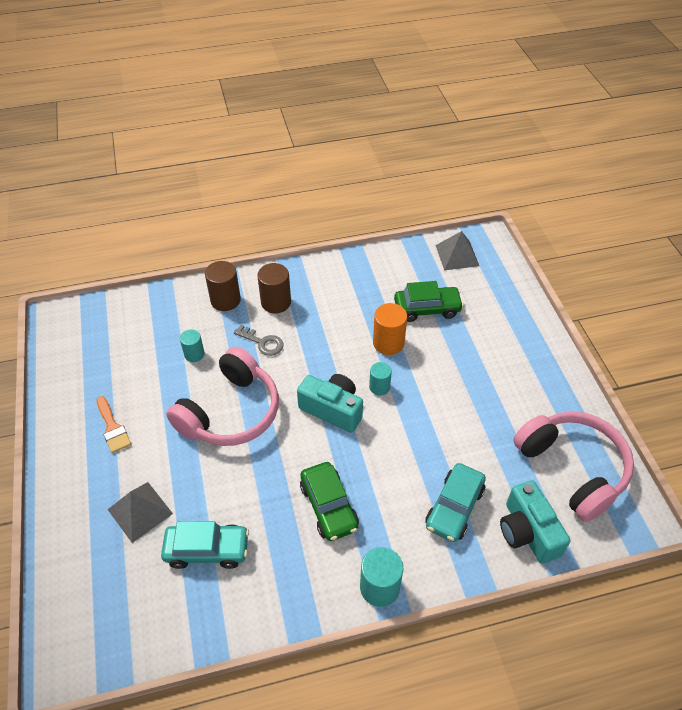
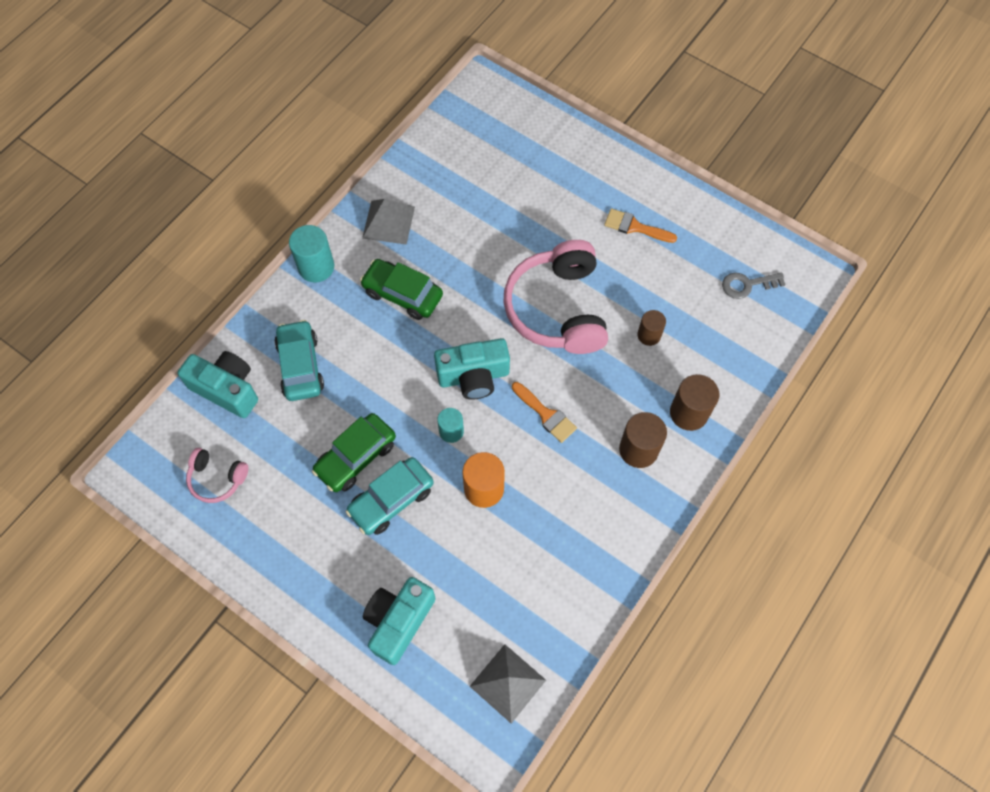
camera: 140 degrees right, 15 degrees up
grey pyramid [108,482,173,543] -> grey pyramid moved to [362,199,415,245]
turquoise car [161,521,249,569] -> turquoise car moved to [346,457,434,535]
turquoise cylinder [180,329,205,362] -> brown cylinder [637,310,666,346]
grey key [234,325,284,356] -> grey key moved to [722,273,786,299]
green car [394,281,464,322] -> green car moved to [312,413,396,492]
pink headphones [513,411,634,522] -> pink headphones [186,448,248,503], size x0.48
none -> turquoise camera [363,577,436,665]
none -> orange brush [512,382,577,443]

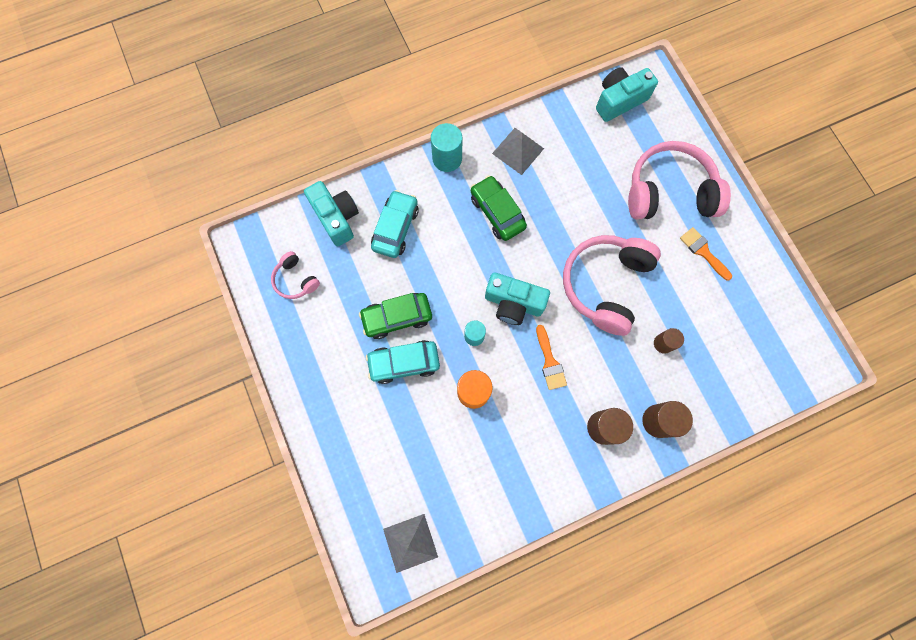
camera: 30 degrees right, 10 degrees up
turquoise camera [363,577,436,665] -> turquoise camera moved to [596,67,658,122]
grey key [722,273,786,299] -> none
none -> pink headphones [628,141,731,219]

